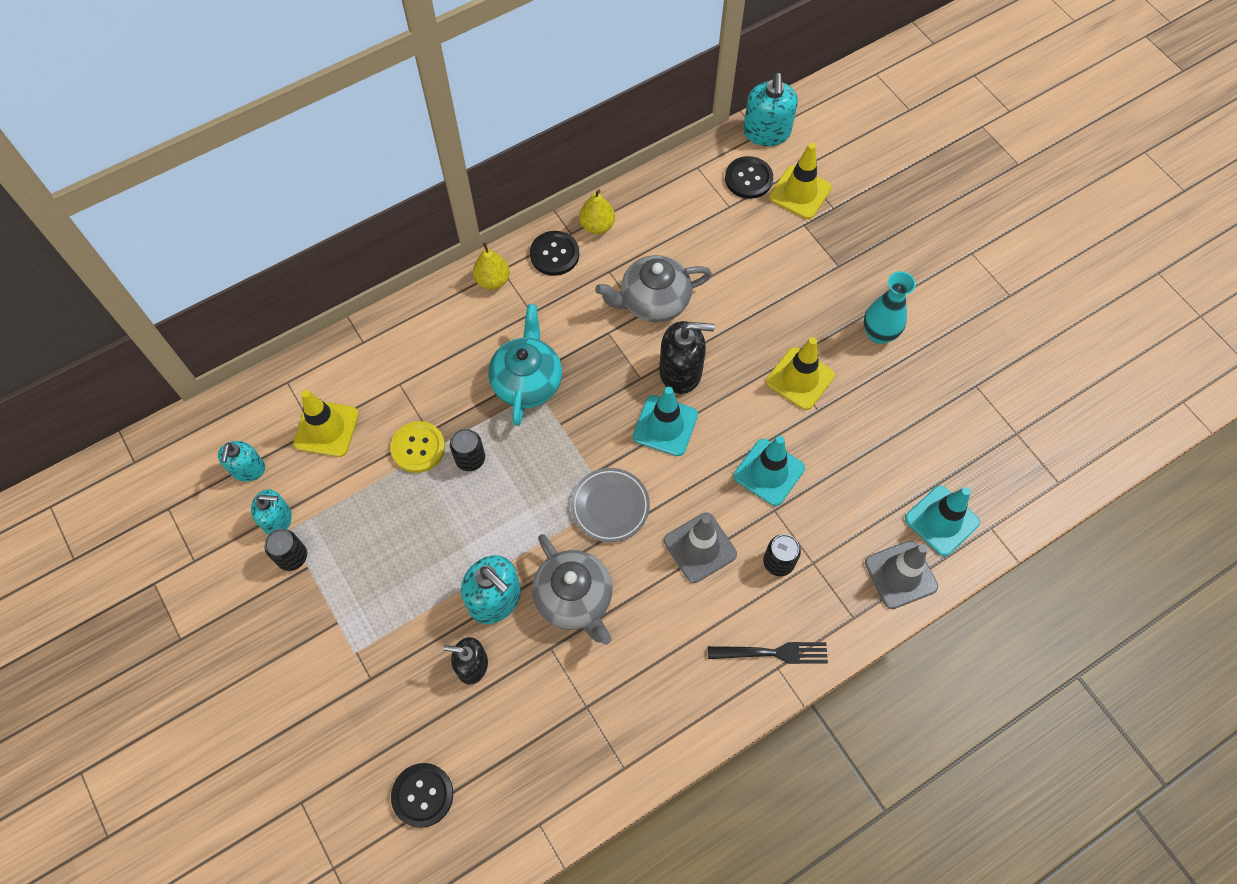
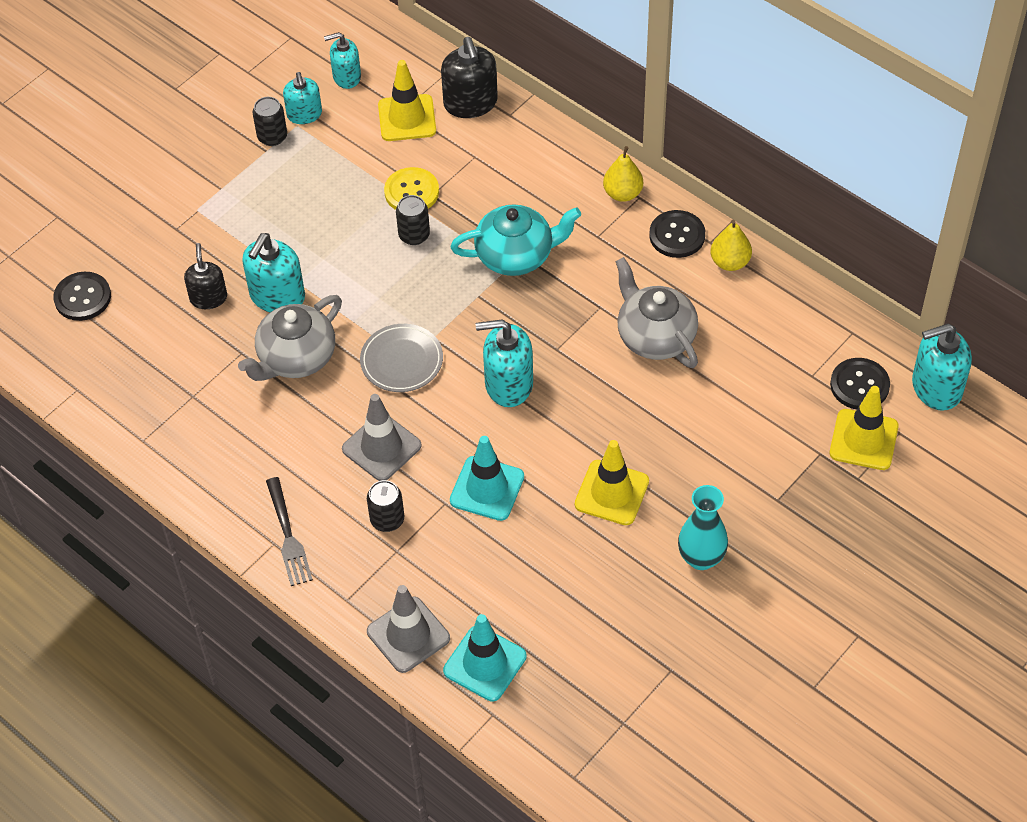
camera: 75 degrees right, 10 degrees down
turquoise traffic cone [633,387,698,456] -> turquoise soap dispenser [476,320,533,407]
black soap dispenser [659,321,715,394] -> black soap dispenser moved to [441,37,498,118]

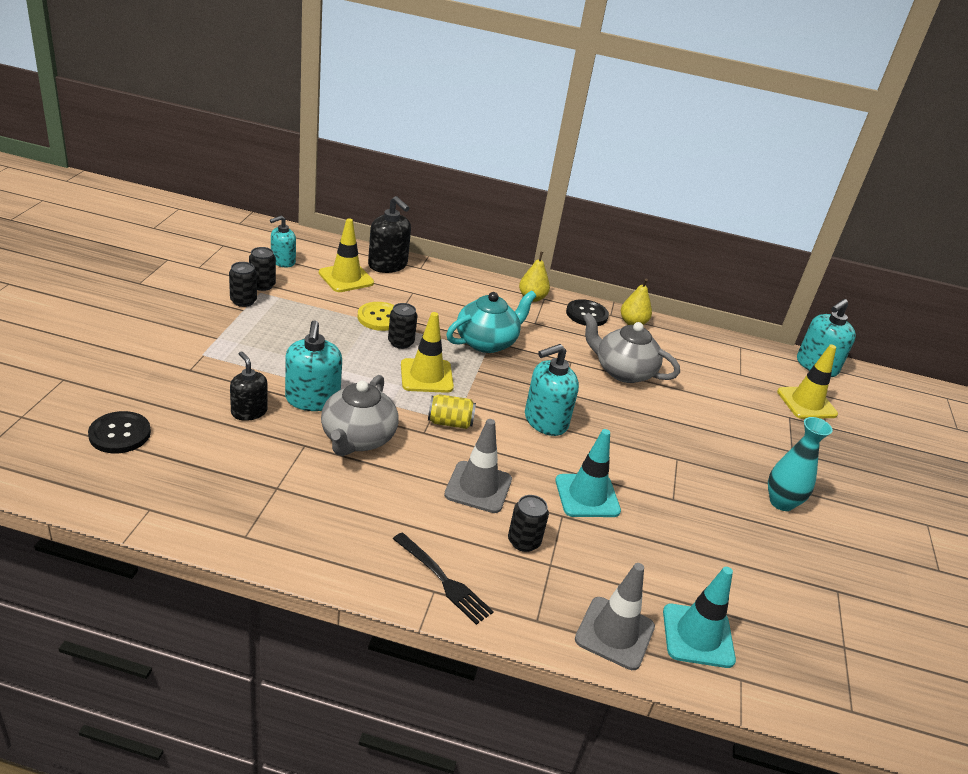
camera: 35 degrees left, 20 degrees down
turquoise soap dispenser [283,72,322,124] -> black can [249,247,276,291]
grey plate [360,324,443,392] -> yellow can [428,394,476,429]
yellow traffic cone [575,440,649,525] -> yellow traffic cone moved to [401,312,454,393]
black button [830,358,890,409] -> none

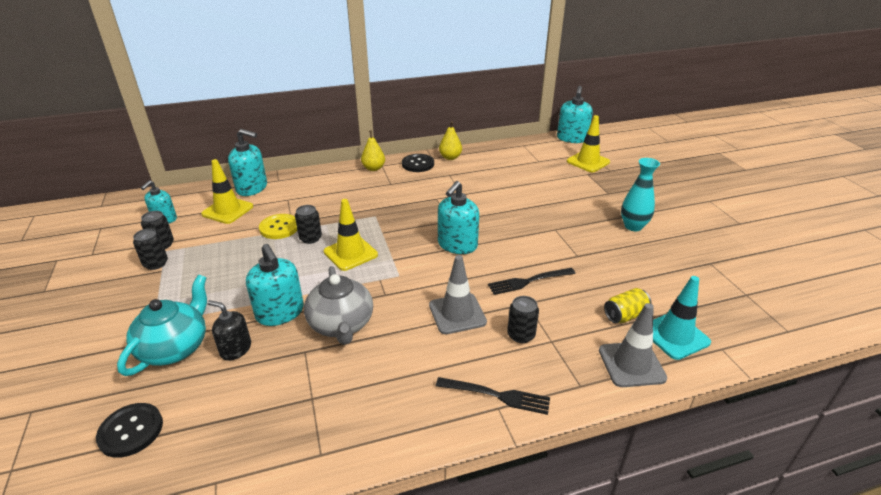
camera: 25 degrees left, 0 degrees up
black soap dispenser [368,196,411,273] -> turquoise soap dispenser [228,129,267,196]
yellow can [428,394,476,429] -> yellow can moved to [604,288,652,323]
turquoise teapot [446,291,536,353] -> turquoise teapot moved to [117,275,207,376]
turquoise traffic cone [555,429,621,517] -> black fork [488,268,576,295]
grey teapot [583,313,680,383] -> none

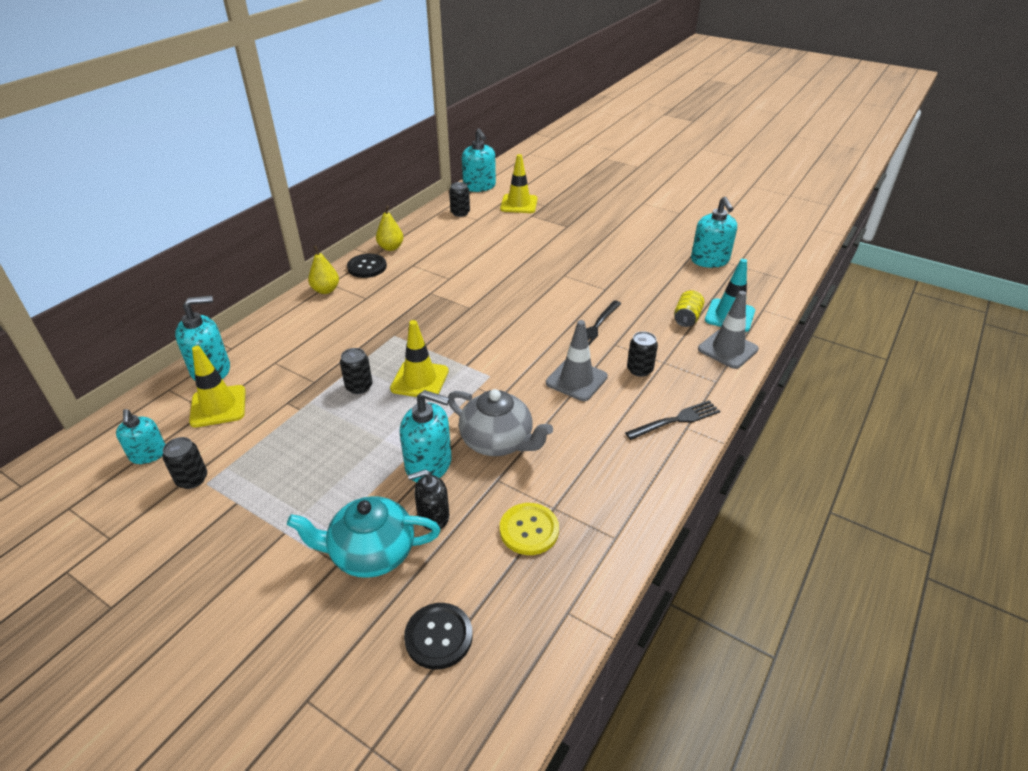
camera: 40 degrees left, 5 degrees up
turquoise teapot [117,275,207,376] -> turquoise teapot turned 75 degrees counterclockwise [287,496,441,578]
black can [133,229,168,270] -> black can moved to [449,182,470,217]
yellow button [259,214,297,239] -> yellow button moved to [500,503,559,555]
turquoise soap dispenser [438,181,479,254] -> turquoise soap dispenser moved to [691,197,737,268]
turquoise vase [621,158,660,231] -> none

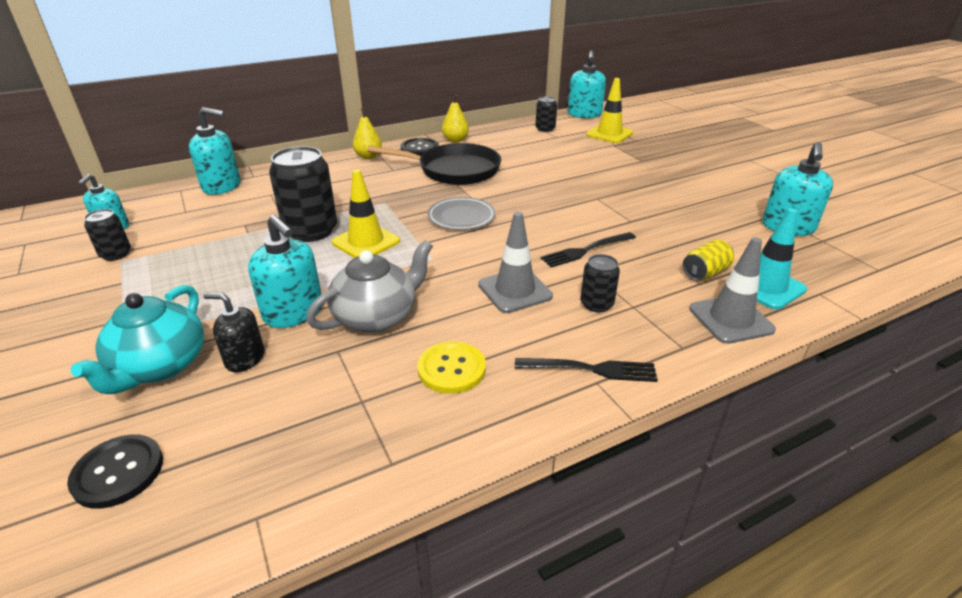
camera: 30 degrees right, 5 degrees down
yellow traffic cone [189,346,246,427] -> none
turquoise teapot [287,496,441,578] -> turquoise teapot turned 105 degrees counterclockwise [70,285,204,394]
black can [340,348,372,394] -> black can [269,146,337,242], size x1.91
grey teapot [448,389,553,456] -> grey teapot turned 105 degrees counterclockwise [306,240,433,333]
yellow button [500,503,559,555] -> yellow button moved to [417,341,486,394]
none -> black pan [367,143,501,185]
none -> grey plate [427,197,496,230]

